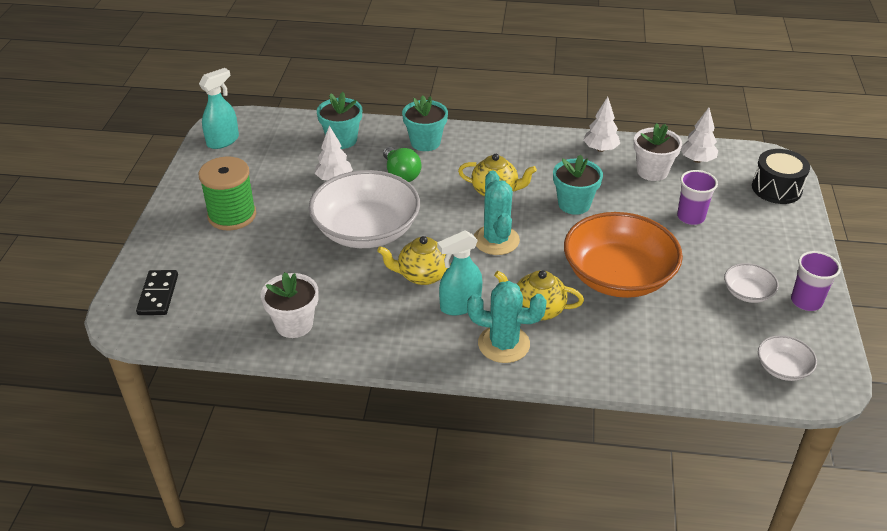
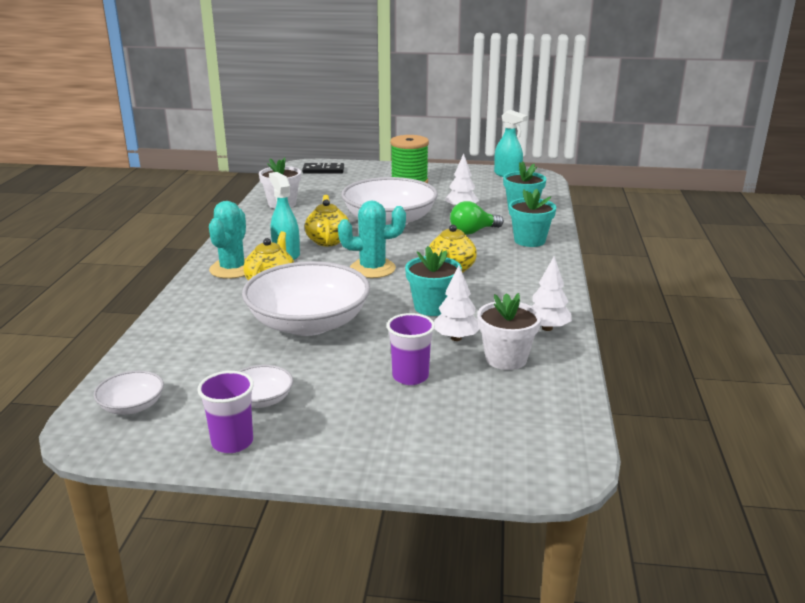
camera: 90 degrees right, 15 degrees down
orange bowl [564,212,683,298] -> white bowl [242,261,370,336]
white tree [681,108,718,163] -> white tree moved to [434,265,479,341]
black drum [752,149,810,204] -> none

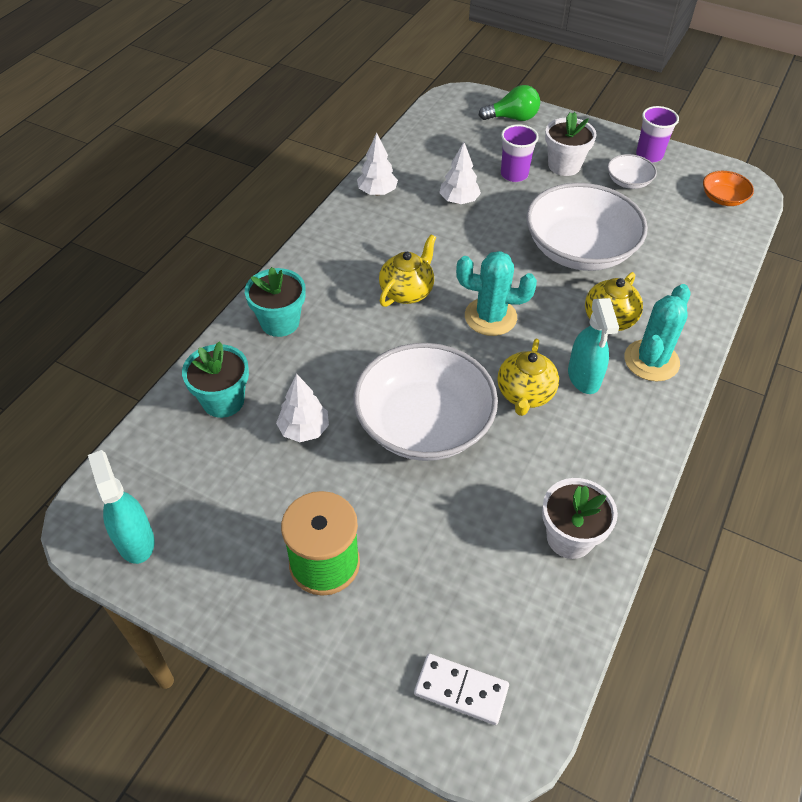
camera: 160 degrees left, 25 degrees up
white bowl [94,371,164,415] -> orange bowl [703,171,754,206]
black domino [302,163,344,174] -> white domino [414,654,509,725]
turquoise flower pot [405,246,462,316] -> none
green light bulb [450,201,504,235] -> green light bulb moved to [479,85,540,121]
white flower pot [477,293,542,370] -> white flower pot moved to [545,112,597,176]

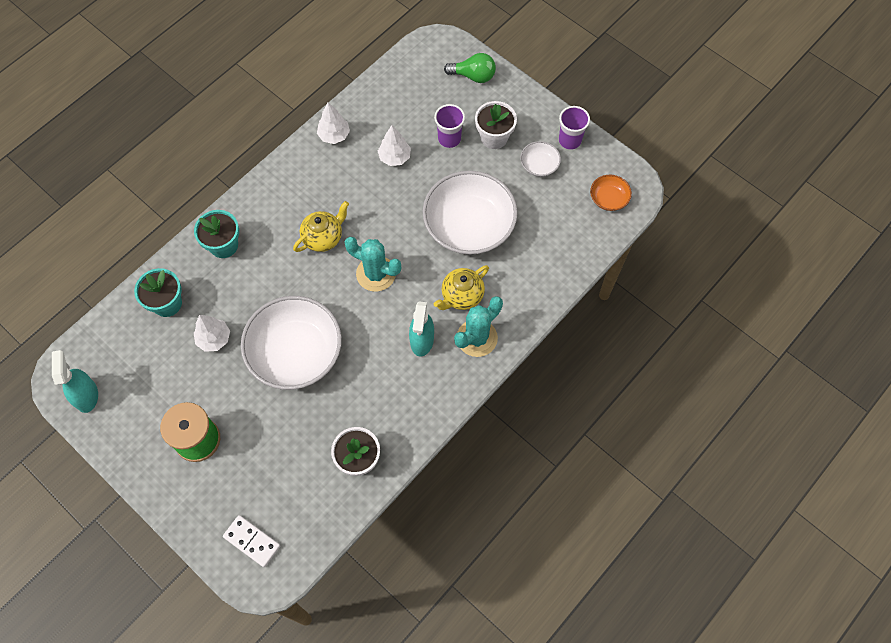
camera: 15 degrees right, 15 degrees up
yellow teapot [497,339,559,416] -> none

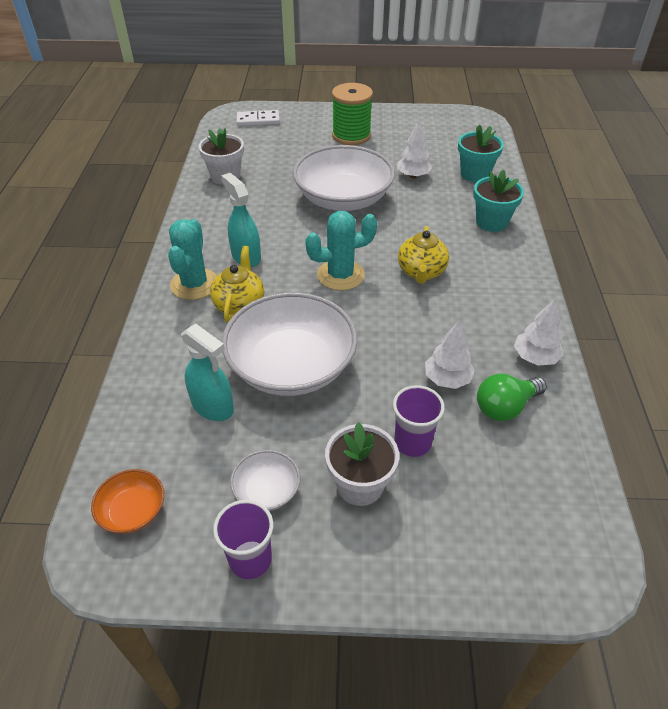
camera: 140 degrees right, 20 degrees down
turquoise spray bottle [52,350,98,413] -> turquoise spray bottle moved to [181,324,234,421]
green light bulb [444,53,496,83] -> green light bulb moved to [477,374,547,421]

